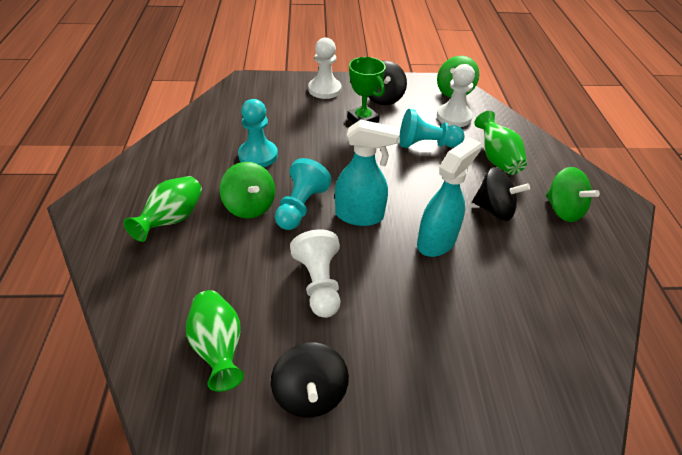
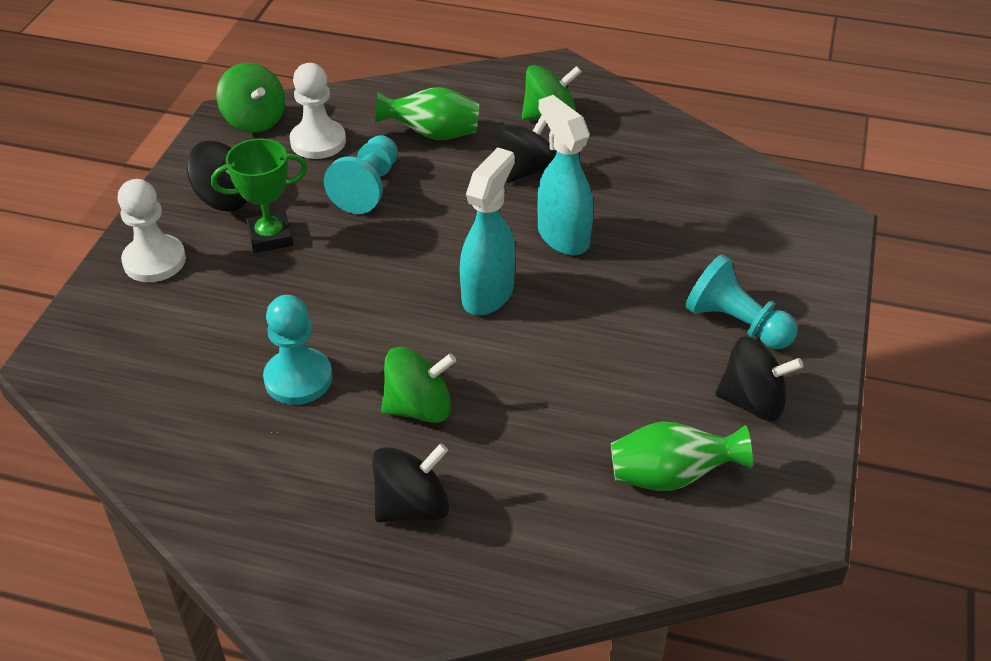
camera: 70 degrees left, 0 degrees up
green vase [124,176,202,242] -> black spinning top [372,443,449,522]
turquoise pawn [275,158,332,230] -> turquoise pawn moved to [685,254,797,349]
white pawn [290,229,341,318] -> none

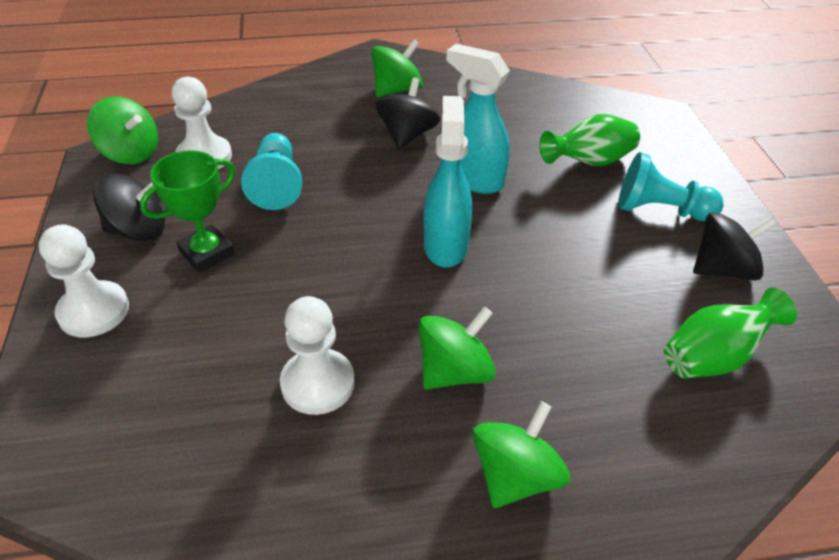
camera: 25 degrees left, 0 degrees up
turquoise pawn [263,295,333,405] -> white pawn [280,296,355,415]
black spinning top [372,443,449,522] -> green spinning top [473,401,570,508]
green vase [375,87,479,140] -> green vase moved to [539,114,640,166]

